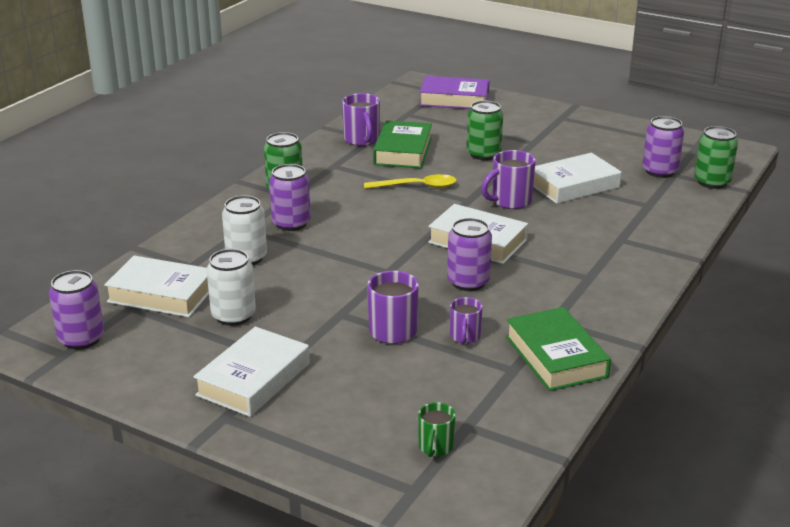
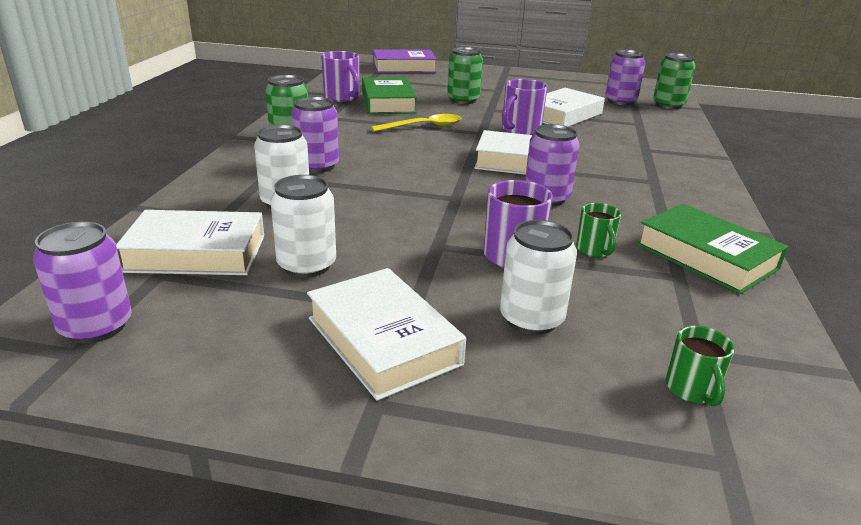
camera: 20 degrees left, 0 degrees up
white book [193,327,310,417] -> white book turned 45 degrees counterclockwise [307,268,466,401]
purple mug [450,297,483,344] -> green mug [576,203,621,258]
none -> white can [500,220,577,335]

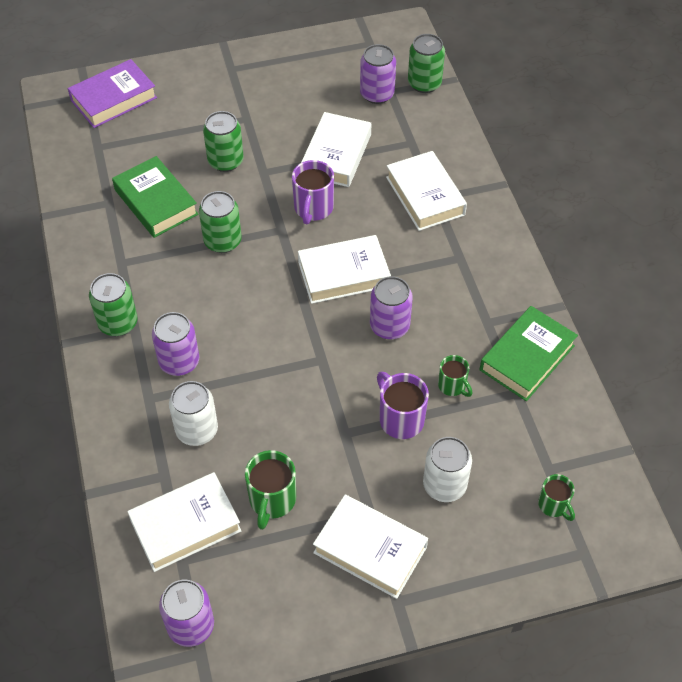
camera: 25 degrees left, 25 degrees up
white can [270,175,336,278] -> green mug [245,450,296,530]
purple mug [321,51,359,102] -> none
yellow spoon [371,114,461,132] -> green can [199,191,242,253]
green book [636,204,788,294] -> green book turned 75 degrees counterclockwise [480,306,578,401]
none -> white book [386,151,467,231]

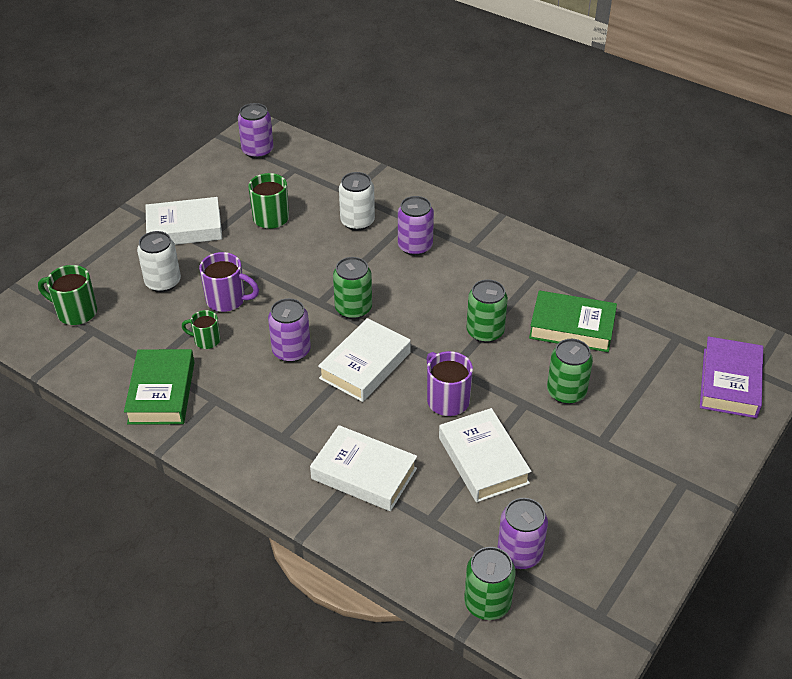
camera: 140 degrees right, 10 degrees down
green can [89,273,138,336] -> green can moved to [333,257,372,319]
white book [127,472,242,572] -> none
green mug [538,474,575,521] -> green mug [38,265,97,325], size x1.58

